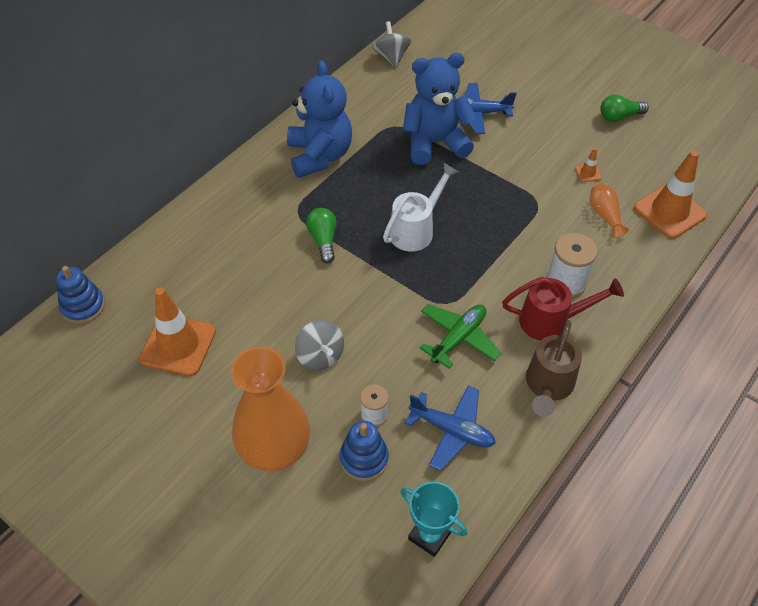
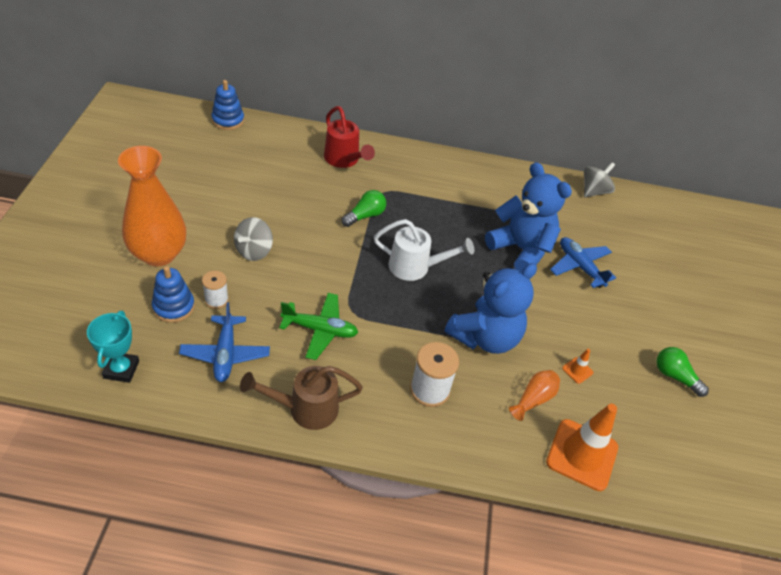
camera: 55 degrees right, 5 degrees down
orange traffic cone [139,287,216,376] -> none
blue teddy bear [287,61,352,178] -> blue teddy bear moved to [444,263,537,354]
red watering can [502,277,624,341] -> red watering can moved to [324,106,375,168]

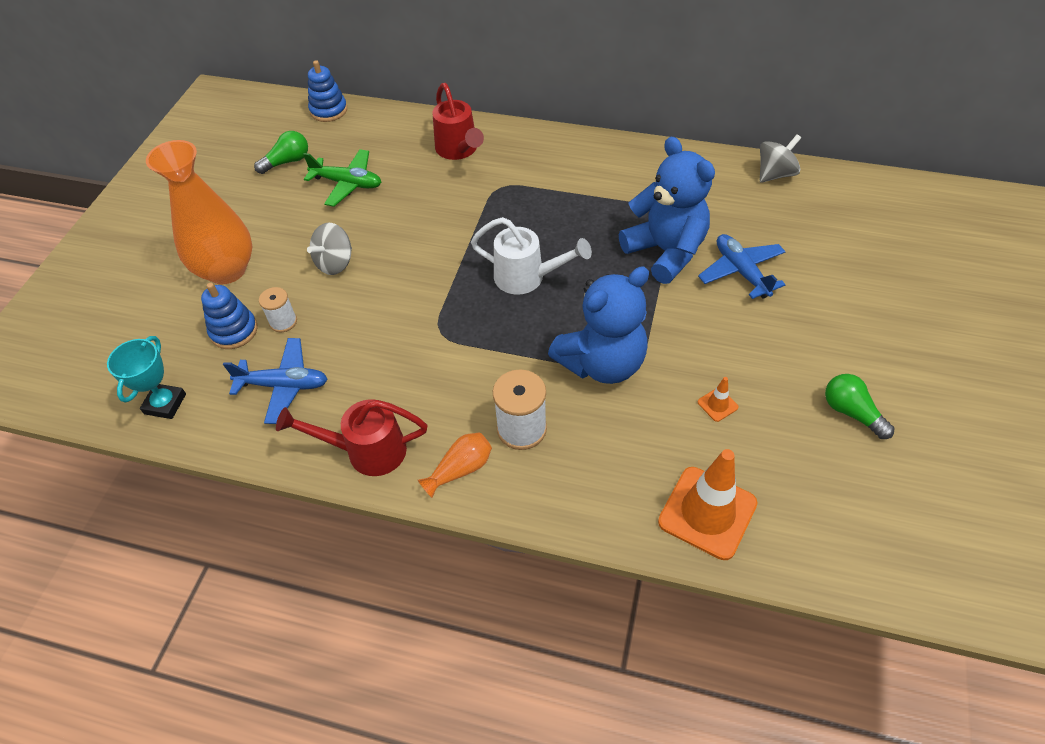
camera: 15 degrees right, 5 degrees up
blue plane [179,302,270,382] -> blue plane turned 90 degrees counterclockwise [223,338,328,424]
brown watering can [240,366,363,430] -> red watering can [276,399,427,476]
green plane [279,293,358,360] -> green plane moved to [303,149,381,207]
green light bulb [341,190,386,227] -> green light bulb moved to [254,131,308,174]
orange vase [509,370,560,421] -> orange vase moved to [418,432,492,498]

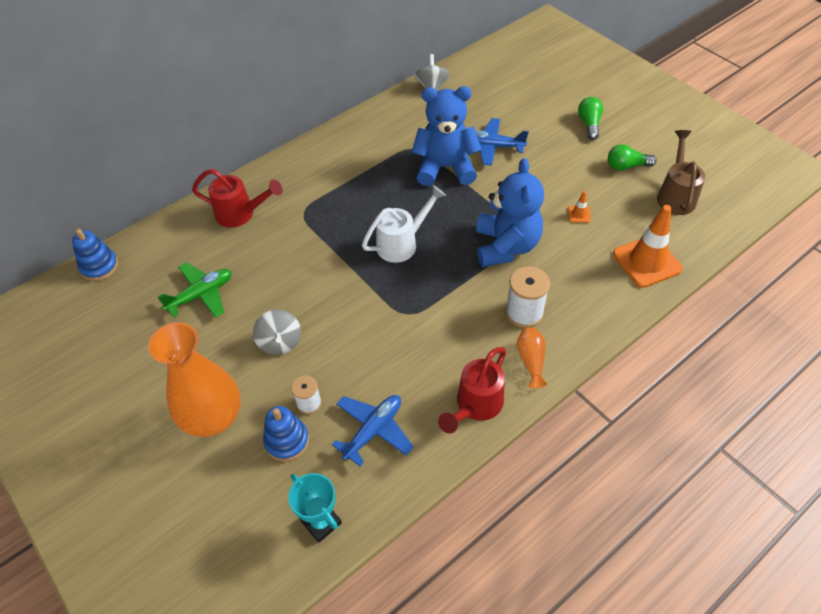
camera: 55 degrees left, 0 degrees up
green light bulb [254,131,308,174] -> green light bulb moved to [578,97,603,140]
none -> brown watering can [657,130,705,215]

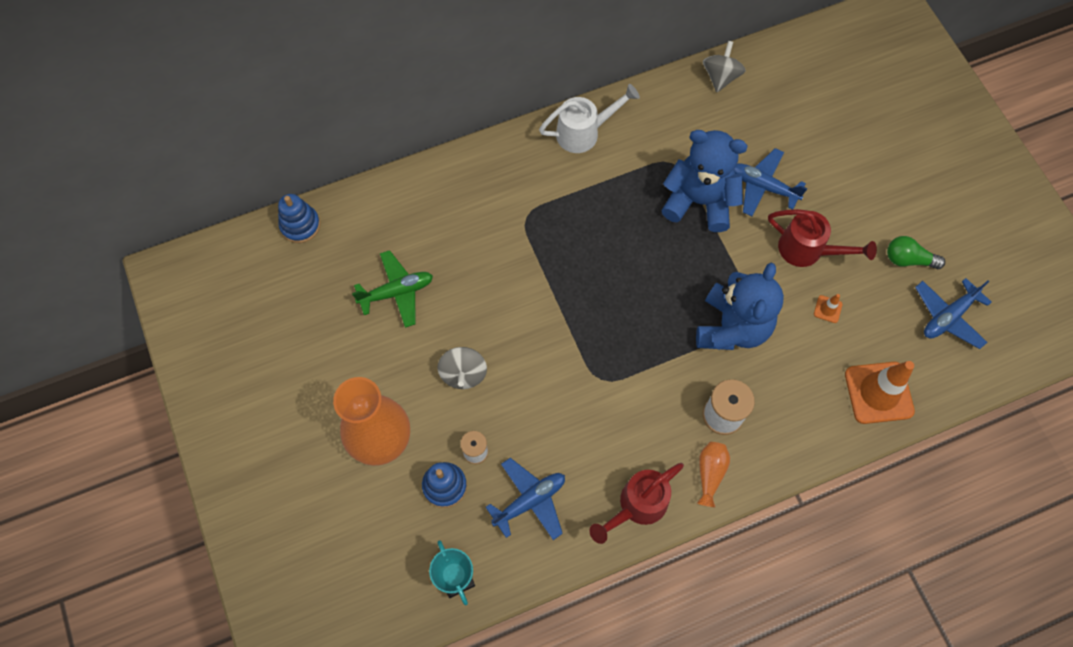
camera: 15 degrees right, 15 degrees up
red watering can [192,169,283,228] -> red watering can moved to [768,209,877,267]
white watering can [362,185,446,263] -> white watering can moved to [539,84,640,153]
green light bulb [578,97,603,140] -> none
brown watering can [657,130,705,215] -> blue plane [915,278,992,349]

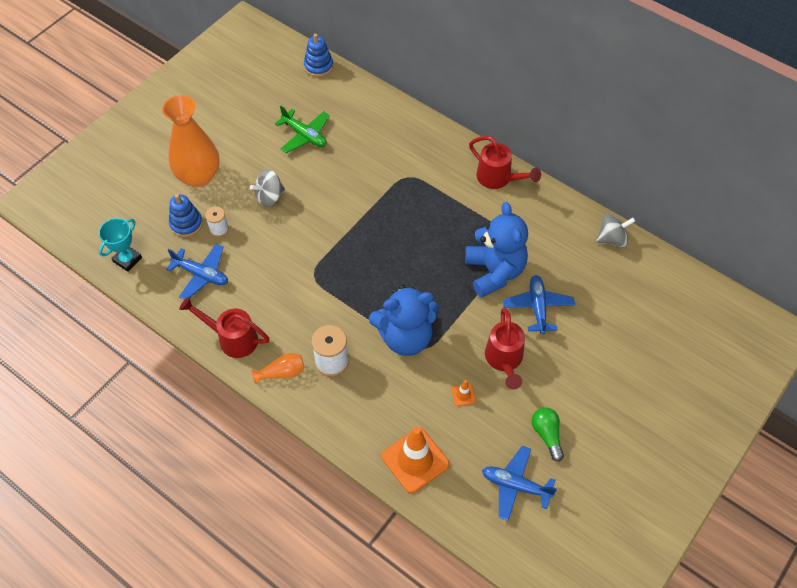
camera: 60 degrees right, 10 degrees down
white watering can [539,84,640,153] -> red watering can [469,136,541,189]

